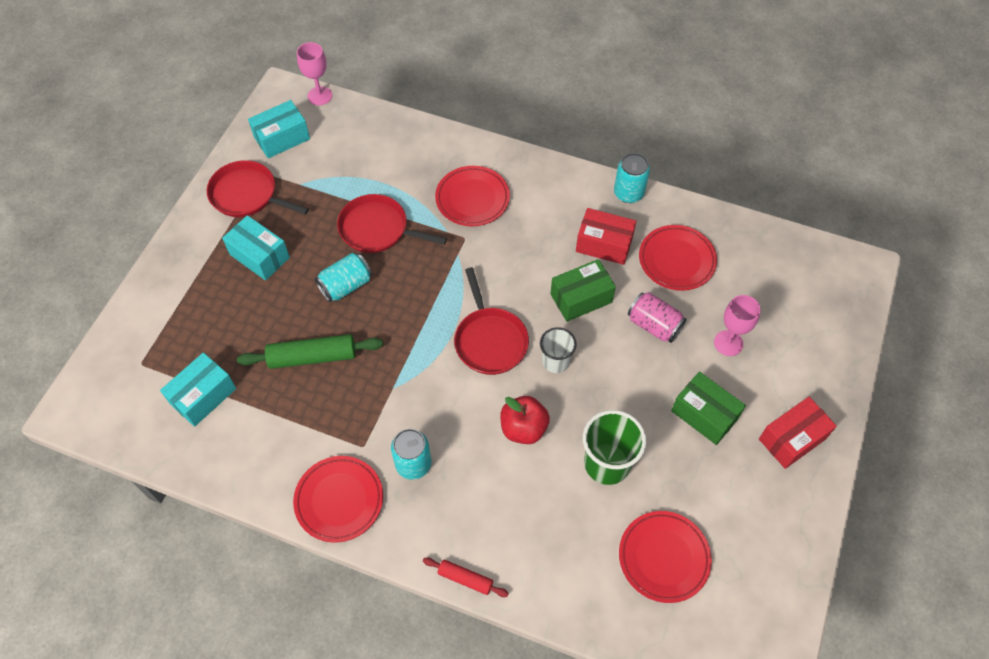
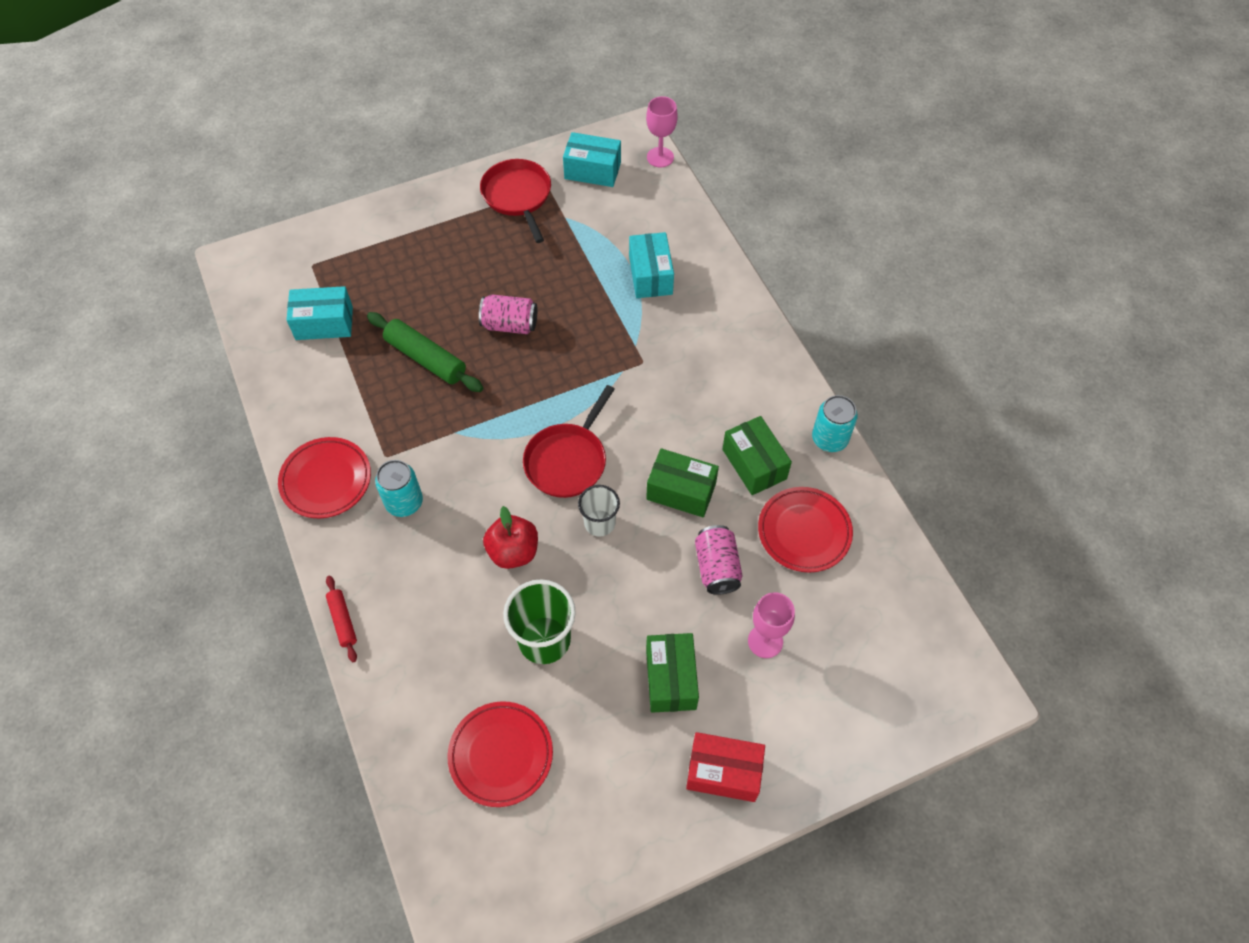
camera: 45 degrees right, 0 degrees up
turquoise box [222,215,290,281] -> turquoise box moved to [629,232,674,298]
turquoise can [315,253,372,302] -> pink can [479,295,537,334]
red pan [337,194,447,253] -> none
red plate [435,166,510,226] -> none
red box [576,208,636,265] -> green box [722,416,792,495]

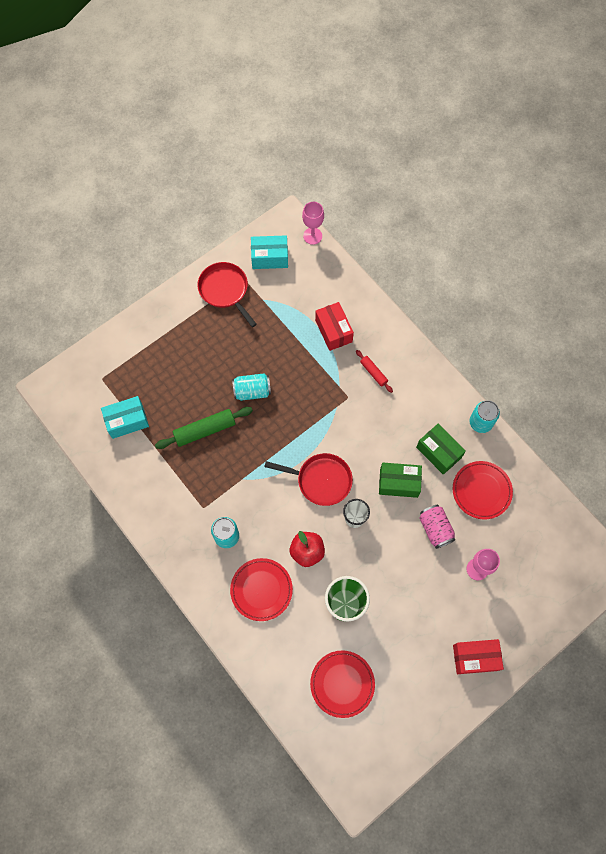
camera: 15 degrees left, 10 degrees up
red plate [278,437,371,518] -> red plate moved to [230,558,293,621]
red rolling pin [326,576,357,662] -> red rolling pin moved to [356,350,393,393]
green rolling pin [367,312,483,392] -> green rolling pin turned 45 degrees counterclockwise [155,407,253,449]
pink can [479,295,537,334] -> turquoise can [232,373,271,401]
red pan [523,385,615,498] -> red pan turned 90 degrees counterclockwise [264,453,353,506]
turquoise box [629,232,674,298] -> red box [315,302,354,351]
green box [646,633,699,713] -> none

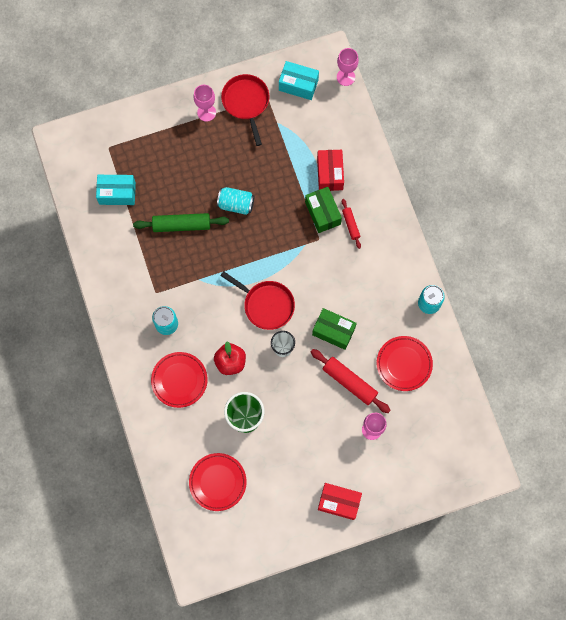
camera: 20 degrees right, 5 degrees up
green box [416,424,466,475] -> green box moved to [305,187,342,233]
pink can [419,505,456,549] -> red rolling pin [311,349,391,413]
none -> pink goblet [194,85,216,122]

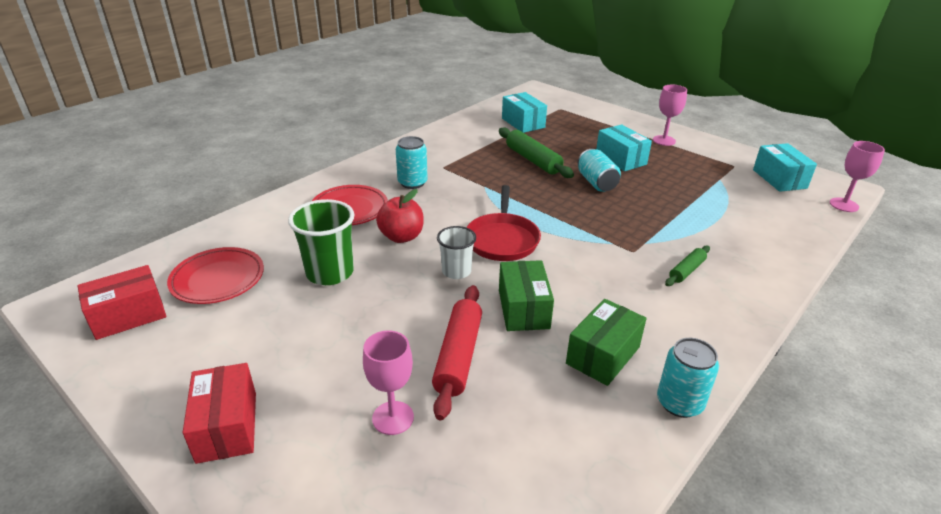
camera: 60 degrees right, 40 degrees down
red pan [221,74,269,146] -> none
green box [305,187,342,233] -> green box moved to [566,299,647,386]
red box [317,150,344,191] -> red box moved to [78,265,167,340]
red rolling pin [342,199,361,249] -> green rolling pin [665,245,710,286]
red plate [377,336,433,391] -> none
none -> turquoise box [596,124,652,171]

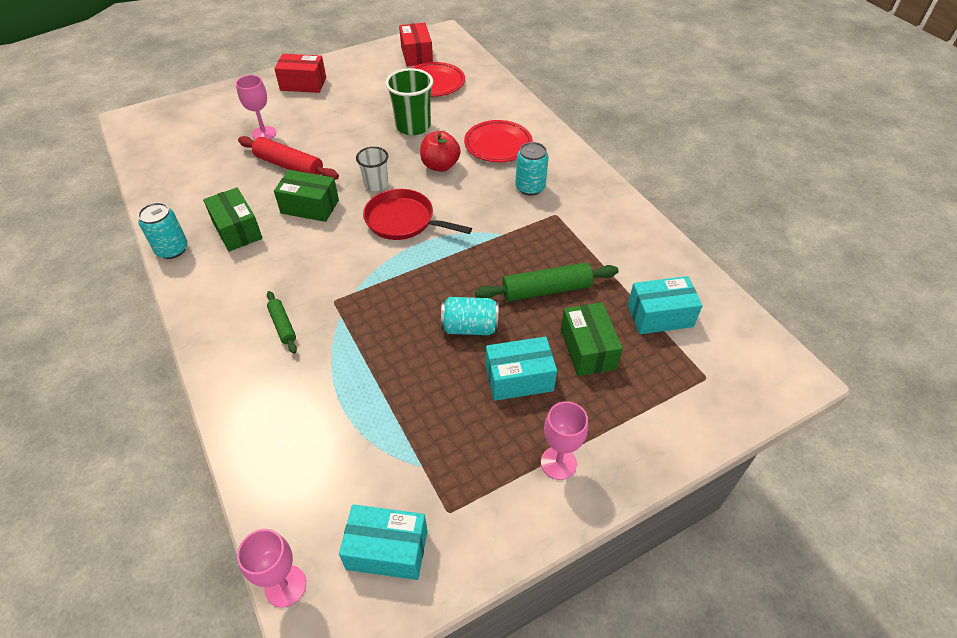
camera: 110 degrees right, 15 degrees up
none -> green box [561,302,623,376]

